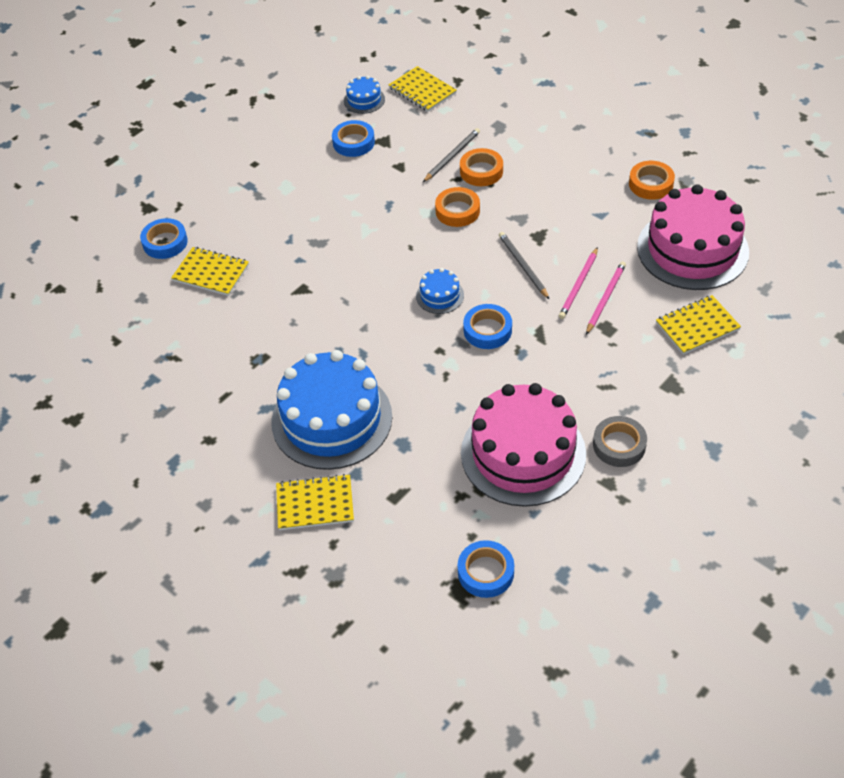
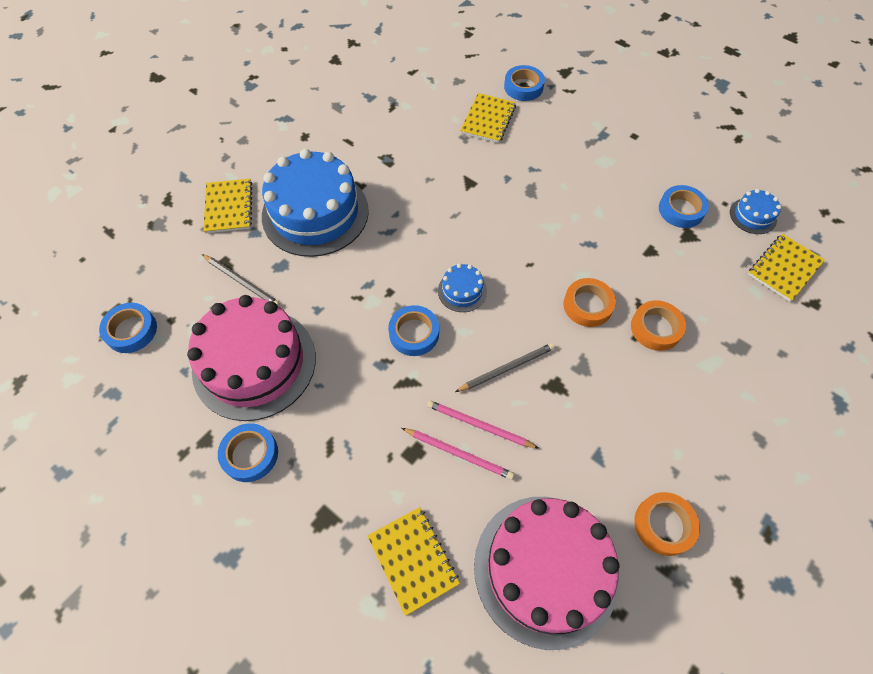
camera: 85 degrees right, 10 degrees up
grey pencil [423,128,480,182] -> grey pencil moved to [202,254,280,306]
grey tape [593,416,647,467] -> blue tape [218,423,278,482]

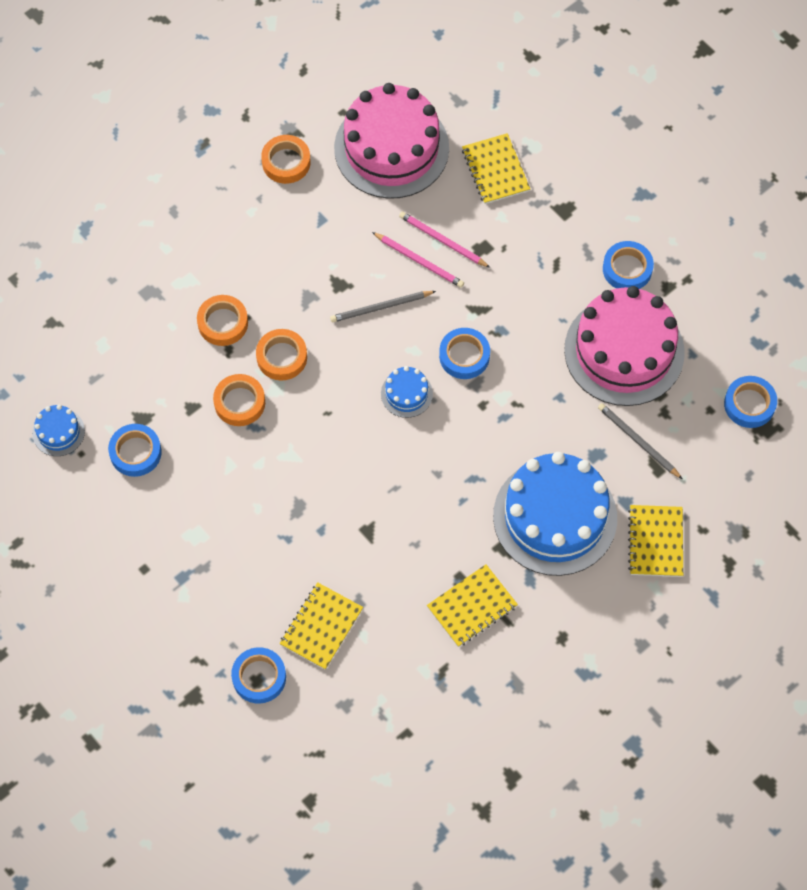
camera: 170 degrees left, 5 degrees up
yellow notebook [748,234,825,302] -> yellow notebook moved to [427,564,518,647]
none -> orange tape [213,374,265,426]

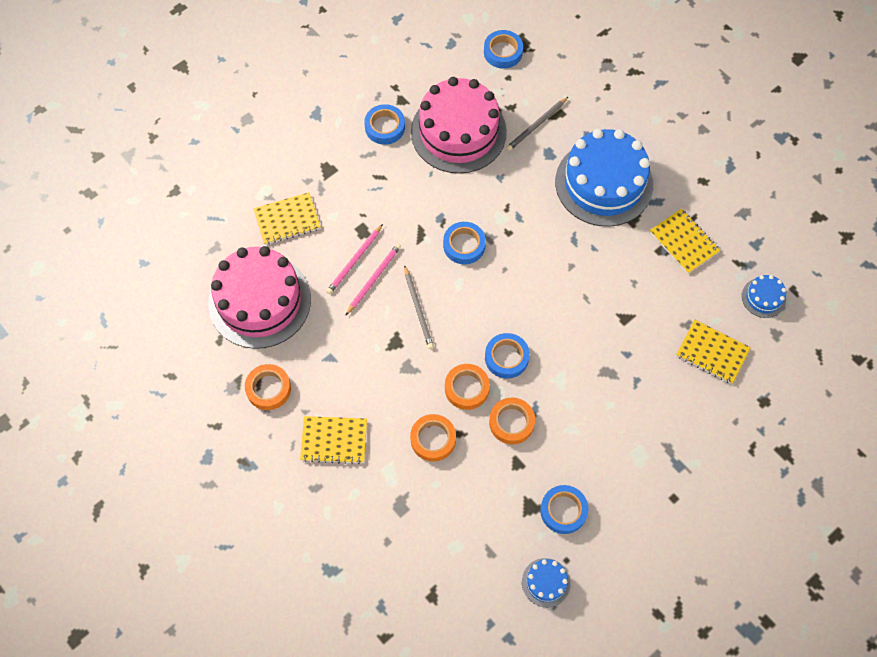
camera: 90 degrees left, 0 degrees up
blue tape [231,647,286,704] -> blue tape moved to [485,333,530,379]
blue cake [381,366,433,418] -> blue cake moved to [742,275,786,318]
yellow notebook [628,505,683,577] -> yellow notebook moved to [300,416,367,464]

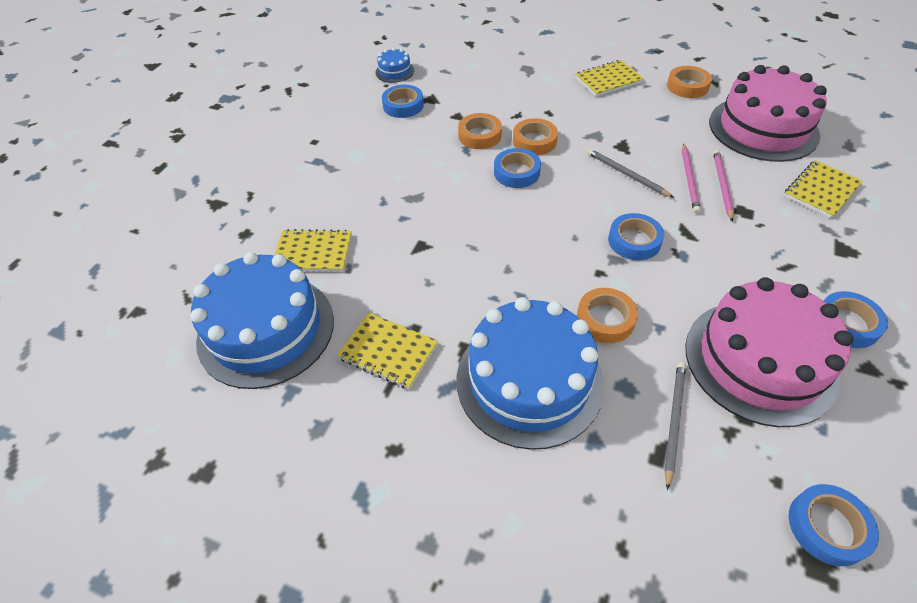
camera: 155 degrees right, 15 degrees down
orange tape [410,414,456,462] -> orange tape moved to [577,288,638,343]
blue cake [742,275,786,318] -> blue cake [191,252,334,389], size x2.33

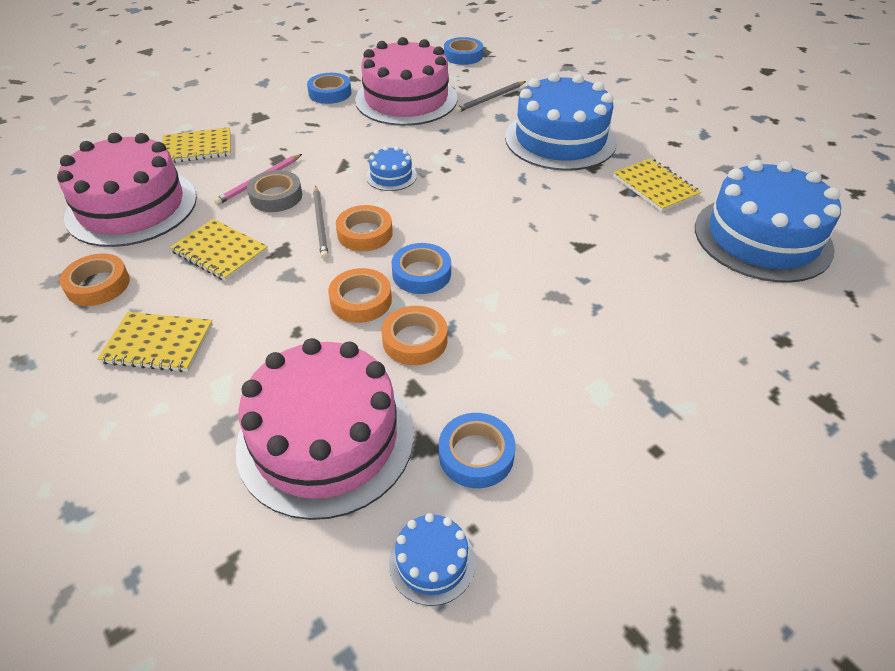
camera: 150 degrees left, 5 degrees down
yellow notebook [274,229,352,272] -> yellow notebook moved to [170,219,268,281]
orange tape [577,288,638,343] -> orange tape moved to [336,205,393,251]
blue tape [608,213,664,260] -> blue cake [366,146,417,191]
pink pencil [682,143,700,213] -> grey tape [247,170,302,212]
none -> pink cake [236,338,414,520]

